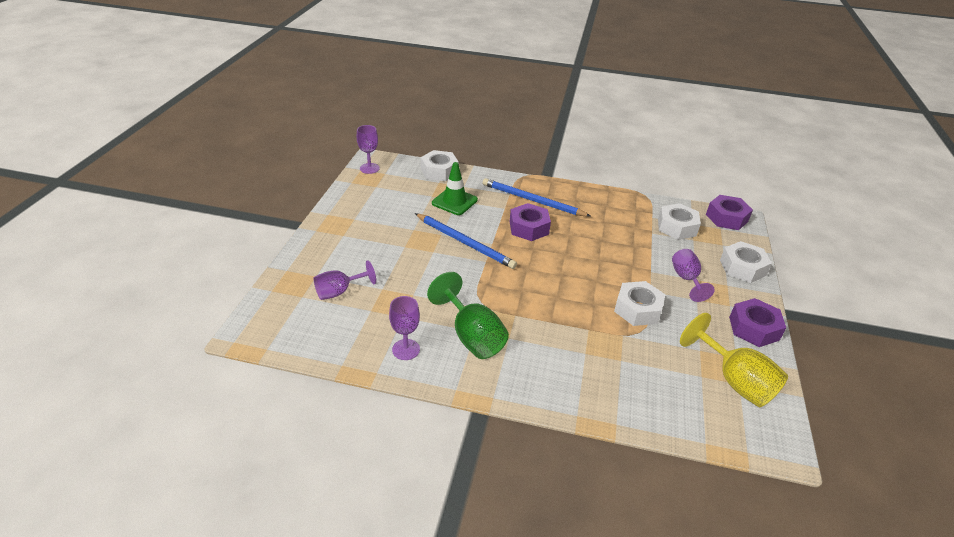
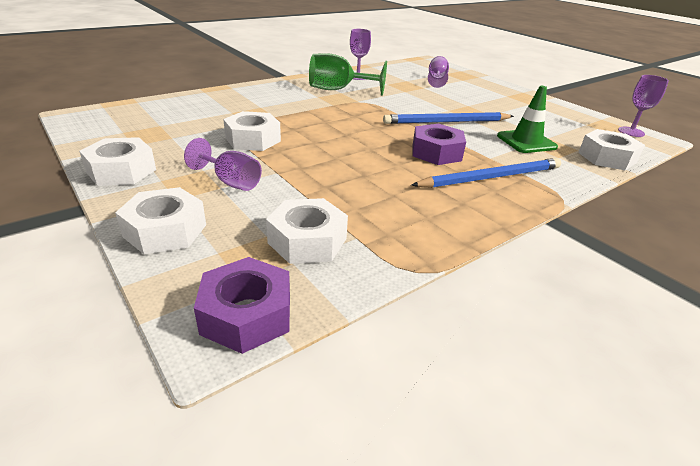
camera: 130 degrees right, 5 degrees down
yellow goblet [680,313,788,407] -> none
purple nut [729,298,786,347] -> white nut [79,137,156,186]

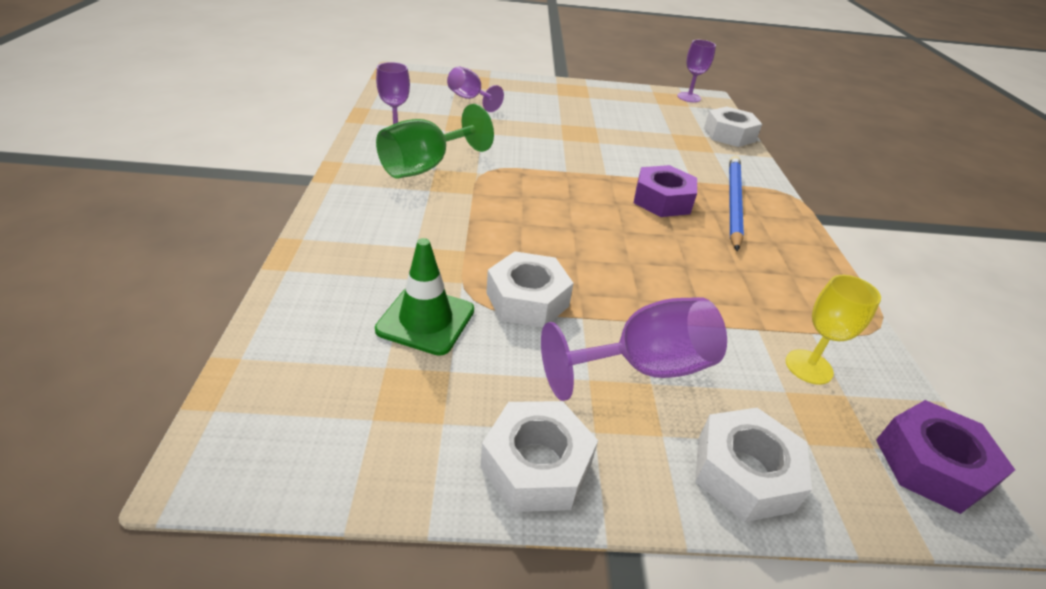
camera: 55 degrees left, 5 degrees up
purple goblet [184,138,262,191] -> purple goblet [541,297,727,401], size x1.52
white nut [266,198,348,264] -> yellow goblet [785,275,881,385]
blue pencil [383,112,514,124] -> none
green traffic cone [497,86,558,153] -> green traffic cone moved to [375,238,474,356]

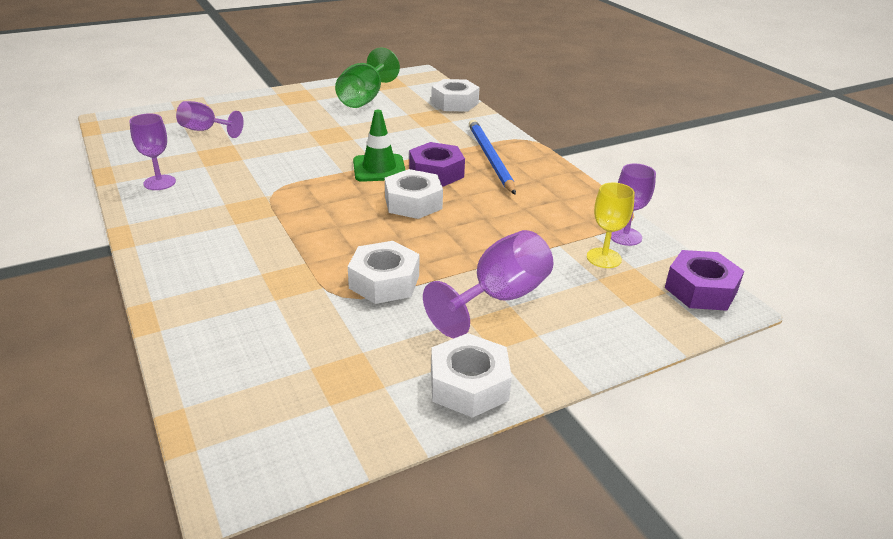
camera: 25 degrees left, 5 degrees down
green traffic cone [375,238,474,356] -> green traffic cone moved to [353,110,405,182]
green goblet [376,104,494,179] -> green goblet moved to [335,47,400,108]
purple goblet [677,40,716,102] -> purple goblet moved to [611,164,656,246]
white nut [695,408,812,522] -> white nut moved to [385,169,443,219]

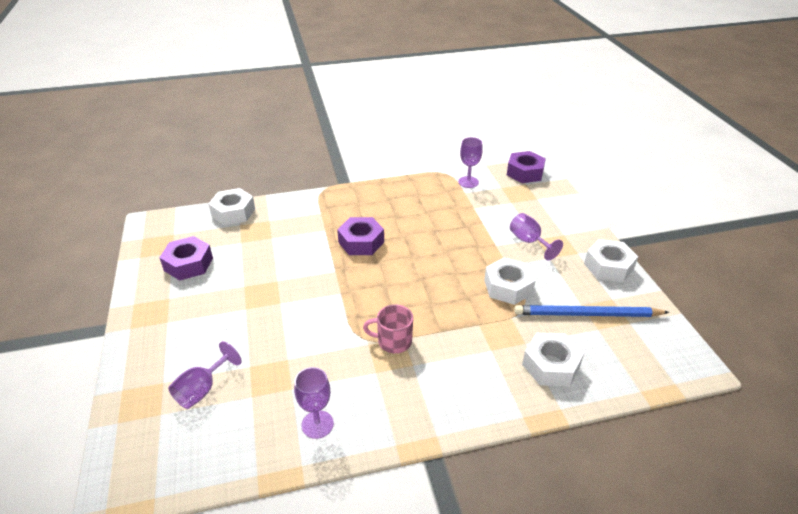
camera: 75 degrees left, 5 degrees up
green goblet [335,47,400,108] -> purple nut [160,236,213,280]
green traffic cone [353,110,405,182] -> none
white nut [385,169,443,219] -> white nut moved to [522,333,584,386]
purple goblet [423,230,553,338] -> purple goblet [510,213,563,260], size x0.66
blue pencil [469,120,516,195] -> blue pencil moved to [514,305,670,317]
yellow goblet [587,182,635,268] -> none
none -> pink mug [363,304,413,353]

